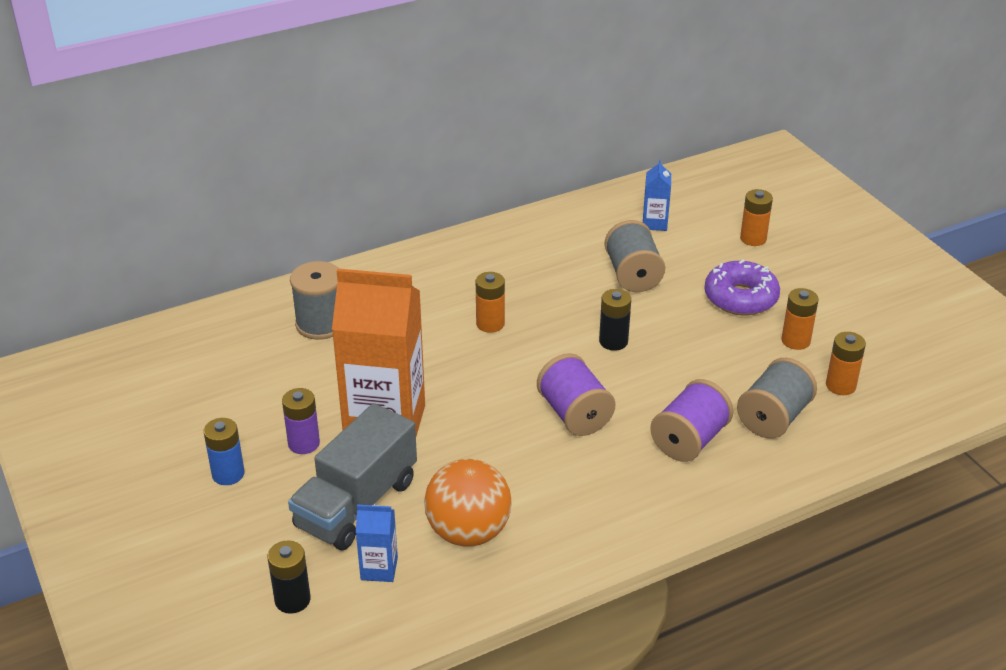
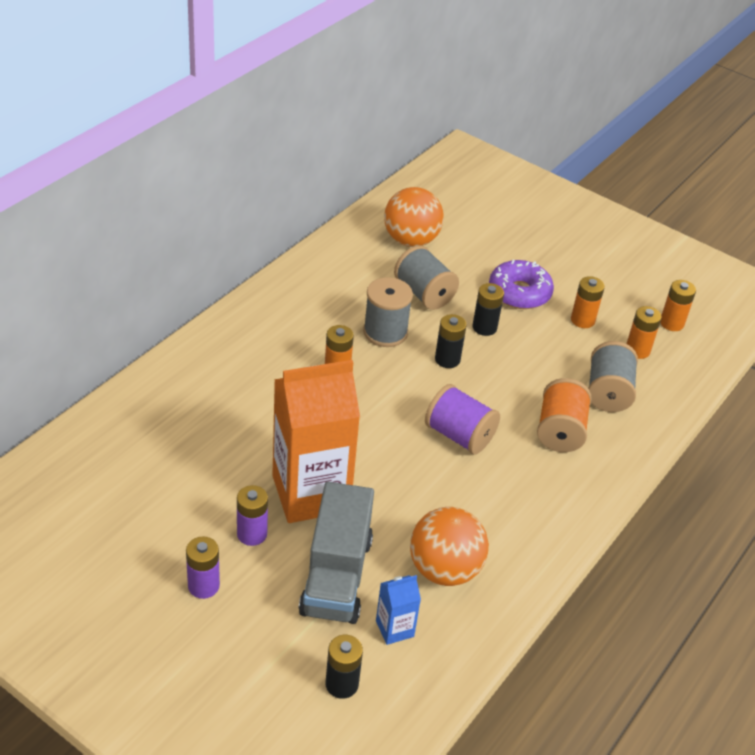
camera: 30 degrees left, 5 degrees up
blue battery [203,418,245,485] -> purple battery [186,536,220,599]
grey spool [290,261,339,340] -> grey spool moved to [363,277,413,347]
blue carton [643,160,671,231] -> orange ball [384,187,444,247]
purple spool [650,379,733,462] -> orange spool [537,378,592,452]
orange battery [740,189,773,246] -> orange battery moved to [660,280,696,331]
none -> black battery [472,283,504,336]

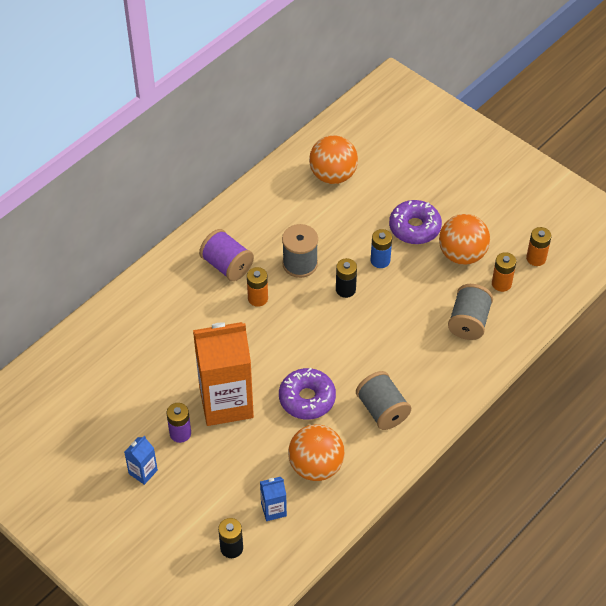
camera: 10 degrees right, 10 degrees up
purple battery [186,536,220,599] -> blue carton [124,436,158,485]
grey truck [299,482,374,624] -> none
grey spool [394,245,459,310] -> grey spool moved to [356,371,411,430]
purple spool [425,384,500,455] -> purple spool moved to [199,229,254,281]
black battery [472,283,504,336] -> blue battery [371,229,392,268]
orange spool [537,378,592,452] -> none
orange battery [571,276,605,328] -> orange ball [439,214,490,265]
none -> purple donut [279,368,336,420]

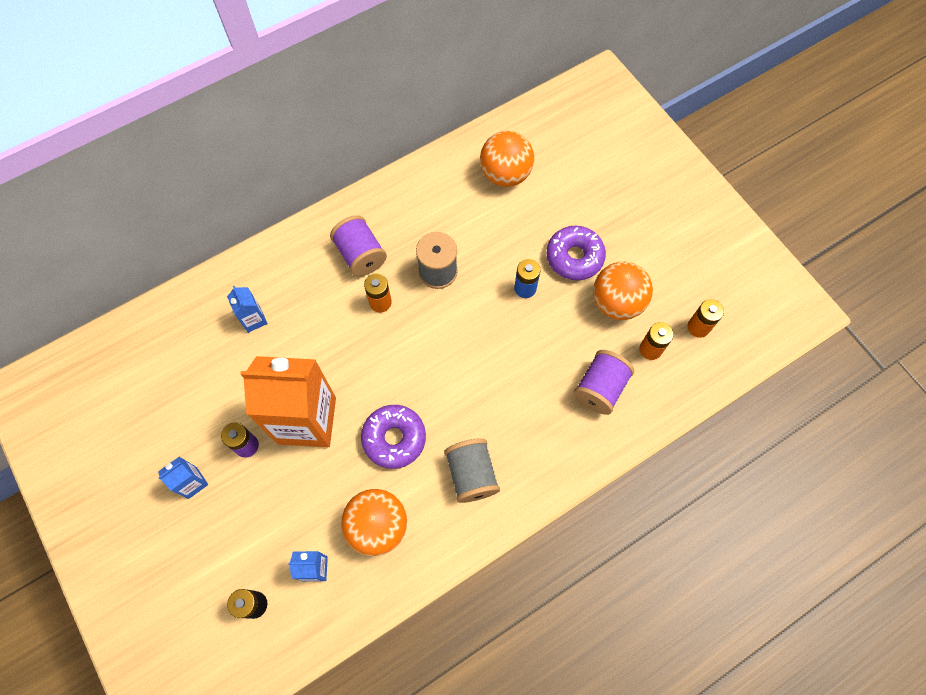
camera: 15 degrees right, 15 degrees up
black battery [336,258,357,298] -> none
grey spool [448,284,493,340] -> purple spool [573,350,634,415]
none -> blue carton [227,286,268,333]

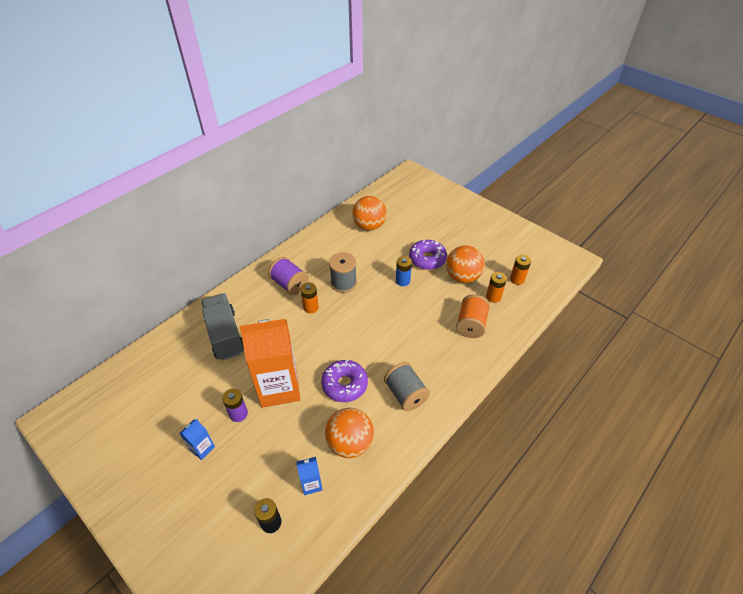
camera: 15 degrees left, 20 degrees down
blue carton [227,286,268,333] -> grey truck [201,293,244,360]
purple spool [573,350,634,415] -> orange spool [456,295,490,338]

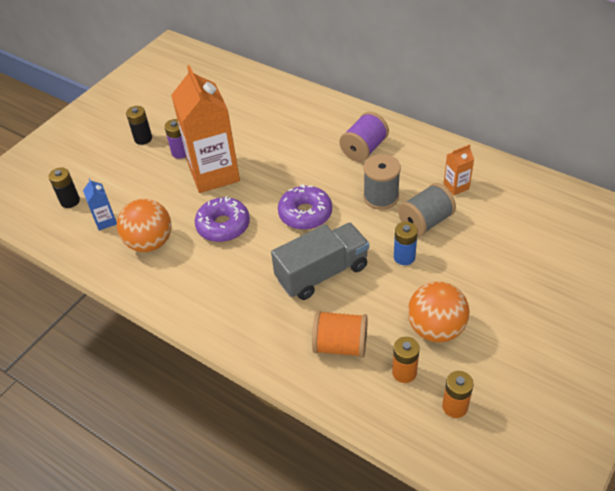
camera: 85 degrees right, 0 degrees up
blue carton [180,419,215,460] -> black battery [126,106,152,145]
grey truck [201,293,244,360] -> grey truck moved to [271,223,369,300]
orange battery [300,282,319,313] -> none
orange ball [352,196,387,231] -> none
grey spool [384,362,430,411] -> grey spool moved to [398,183,456,236]
purple donut [409,240,447,270] -> purple donut moved to [278,184,332,230]
none -> orange carton [443,144,474,195]

